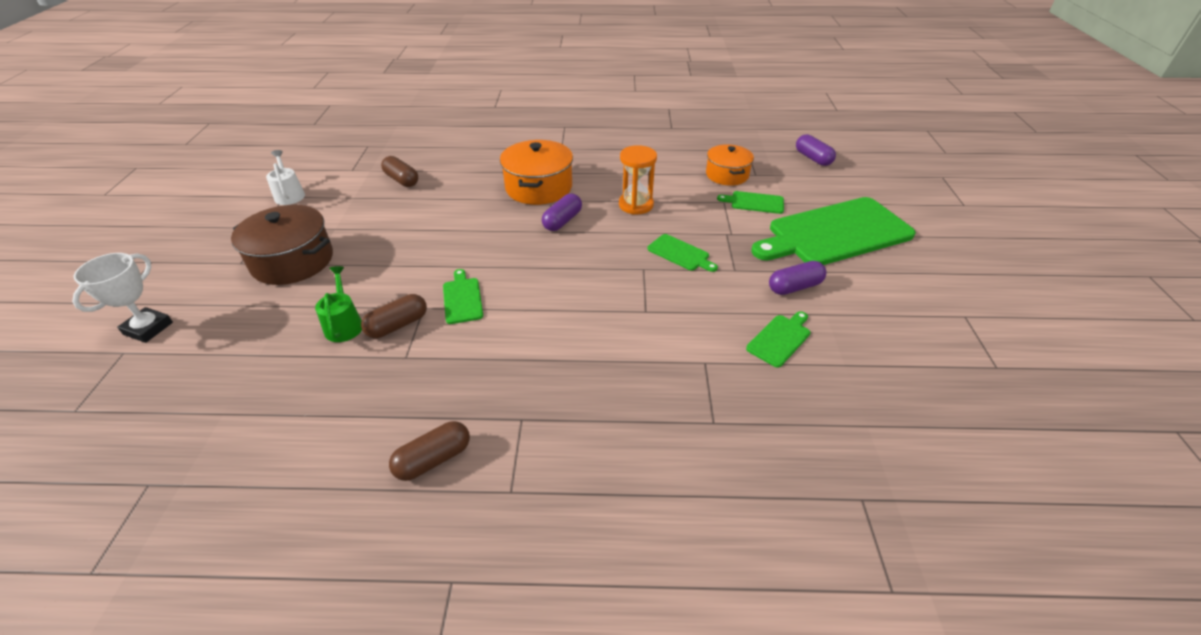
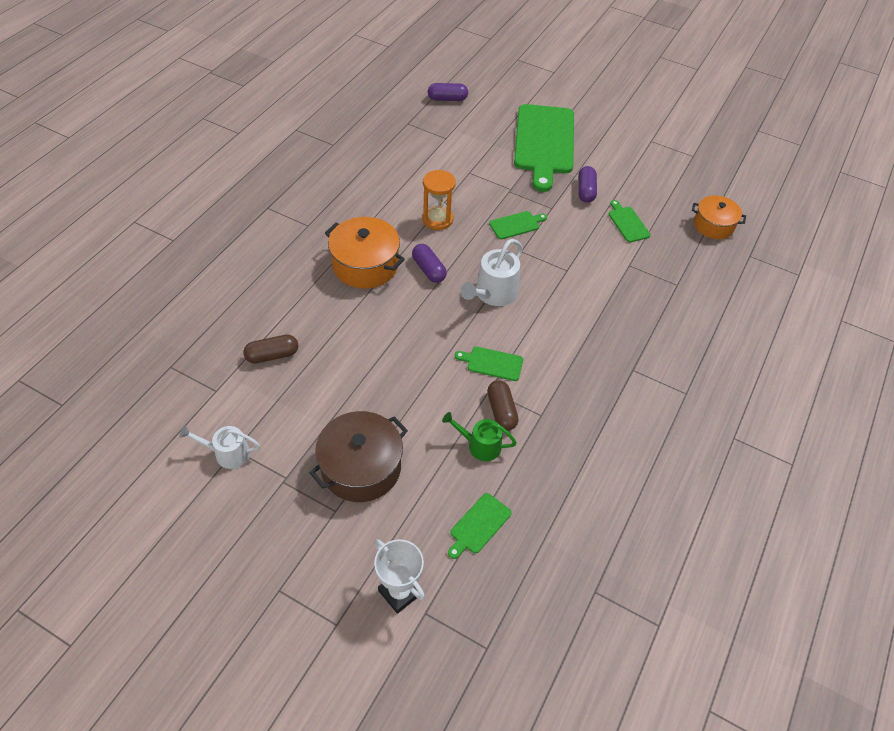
camera: 65 degrees left, 10 degrees up
brown capsule [389,421,470,481] -> none
orange pot [706,144,754,186] -> orange pot moved to [692,196,746,239]
green cutting board [717,191,784,214] -> green cutting board moved to [448,493,512,559]
none -> white watering can [461,239,523,306]

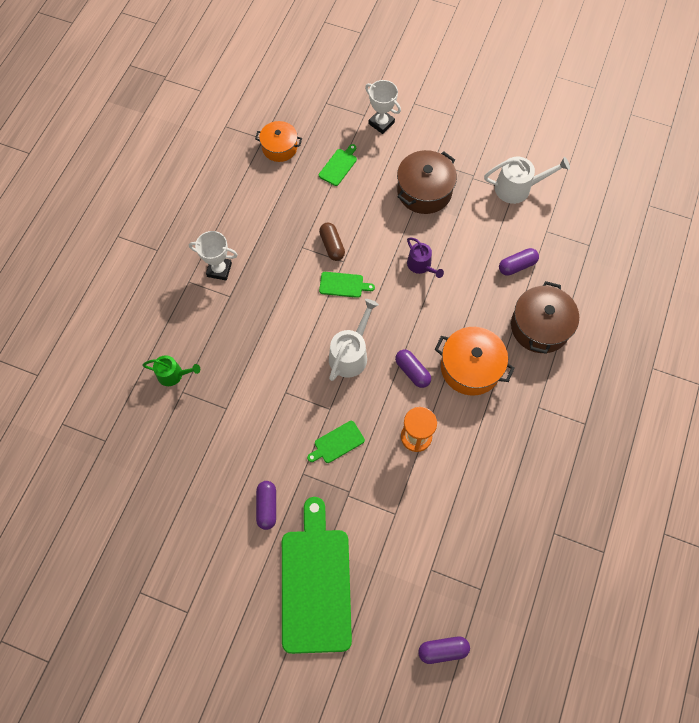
camera: 175 degrees right, 15 degrees up
white watering can [179,426,260,469] -> white watering can [484,156,570,204], size x1.52
brown capsule [243,334,298,364] -> purple capsule [499,248,539,276]
green watering can [442,412,517,461] -> green watering can moved to [142,355,200,386]
green cutting board [608,200,651,242] -> none
orange pot [692,196,746,239] -> orange pot moved to [255,121,302,162]
none -> white trophy [189,231,237,280]
none -> purple watering can [407,238,444,278]
none -> brown pot [511,281,579,354]

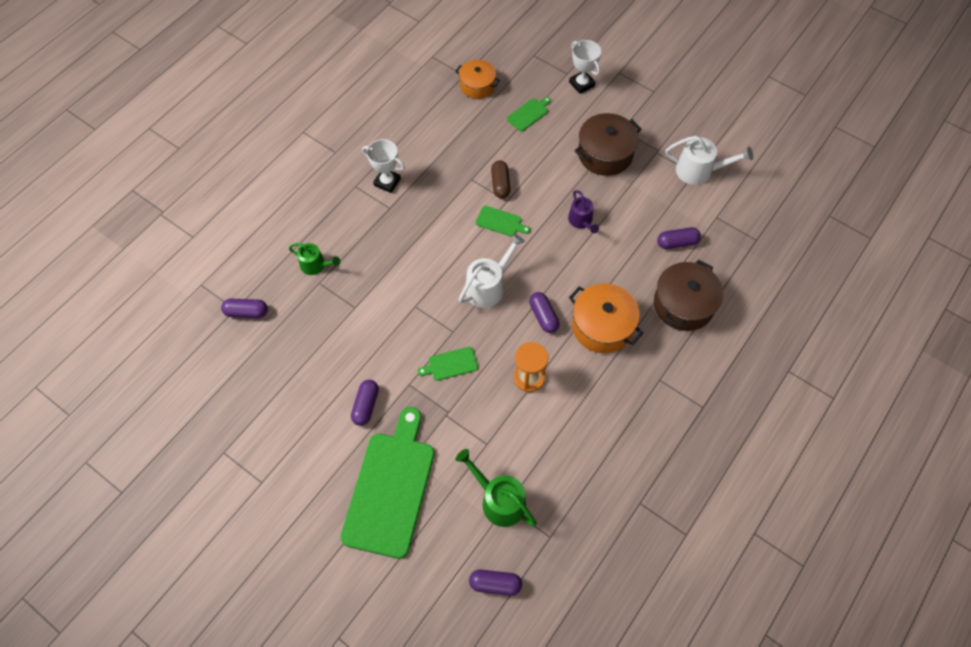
camera: 15 degrees right, 5 degrees down
none -> purple capsule [221,299,268,318]
none -> green watering can [455,449,537,527]

